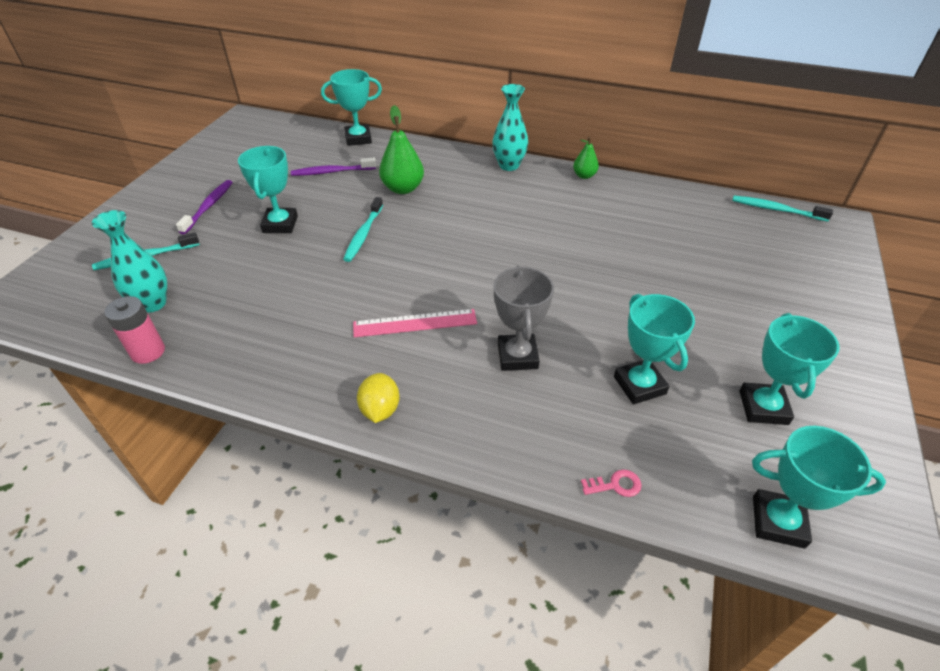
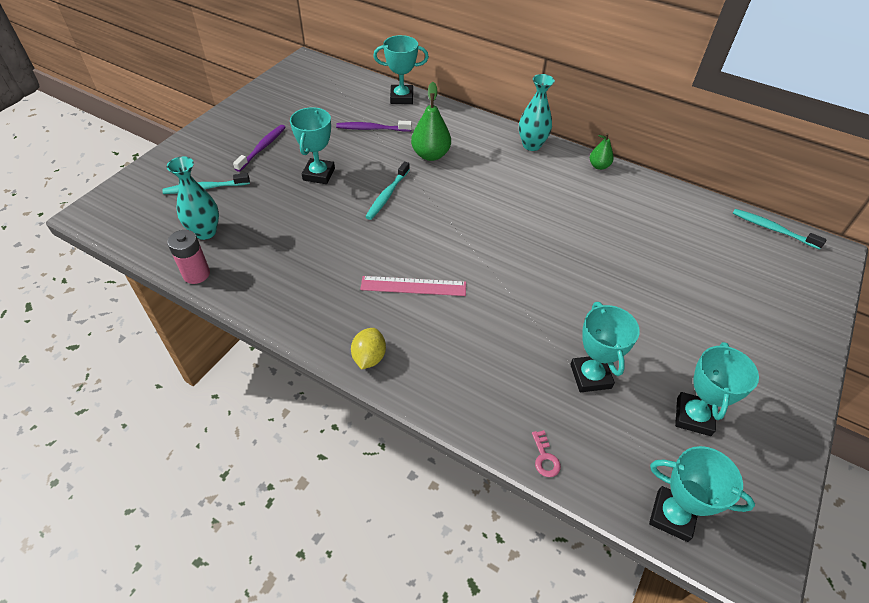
camera: 10 degrees right, 5 degrees up
grey trophy [494,266,554,371] -> none
pink key [581,469,642,497] -> pink key turned 75 degrees clockwise [532,430,561,477]

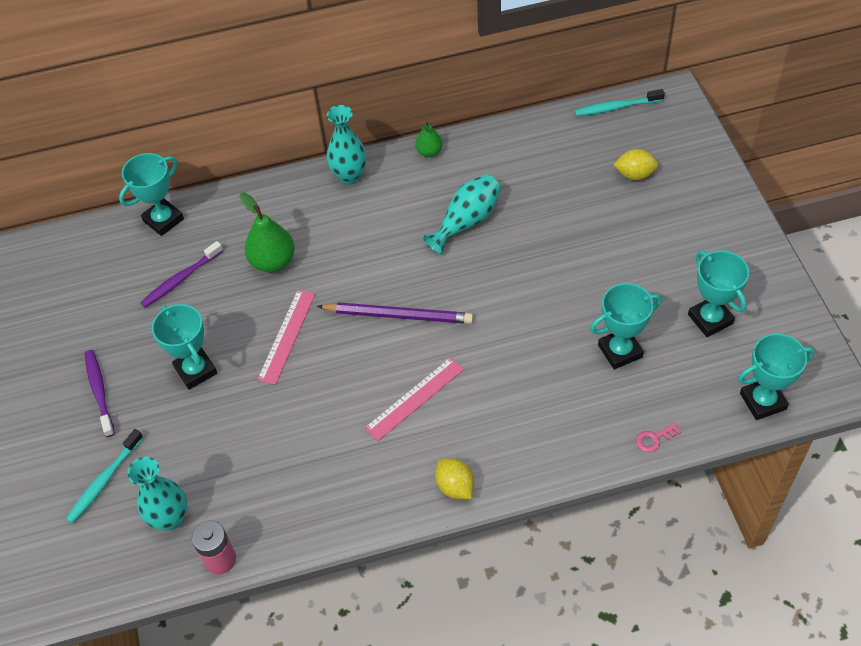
camera: 40 degrees left, 5 degrees up
turquoise toothbrush [365,162,410,220] -> pink ruler [257,289,315,385]
pink key [532,430,561,477] -> pink key turned 120 degrees clockwise [636,423,681,452]
turquoise trophy [570,302,640,392] -> turquoise trophy turned 60 degrees counterclockwise [590,283,662,369]
none -> purple pencil [317,302,473,324]
none -> turquoise vase [423,174,501,254]
none -> yellow lemon [613,149,659,180]

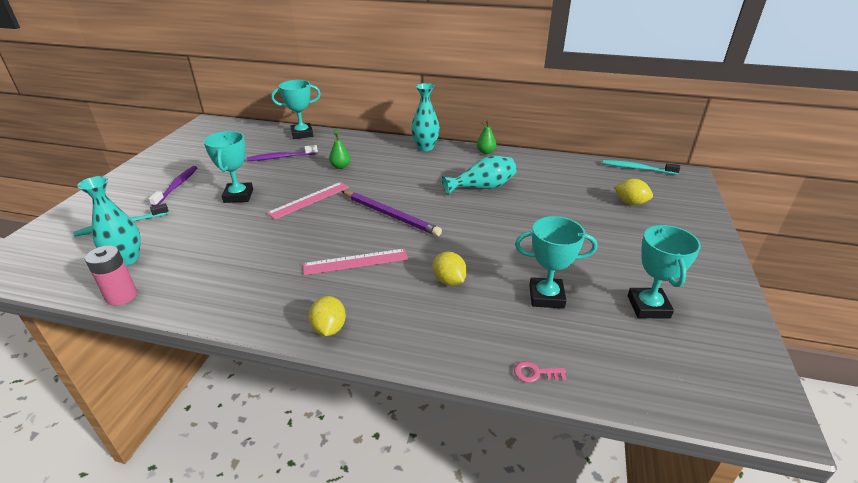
camera: 25 degrees right, 20 degrees down
green pear [240,193,295,272] -> green pear [329,129,350,169], size x0.58
turquoise trophy [738,333,815,420] -> none
none -> yellow lemon [433,252,467,286]

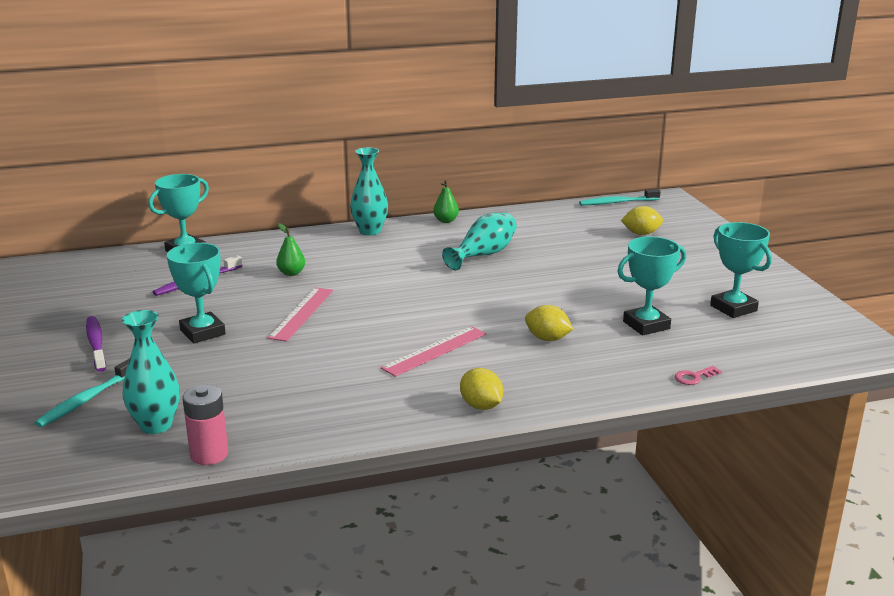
camera: 30 degrees left, 10 degrees down
purple pencil [342,191,442,236] -> none

